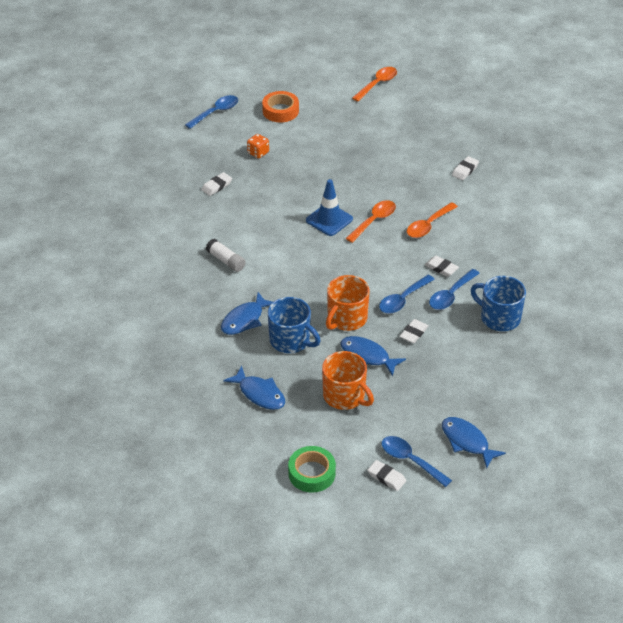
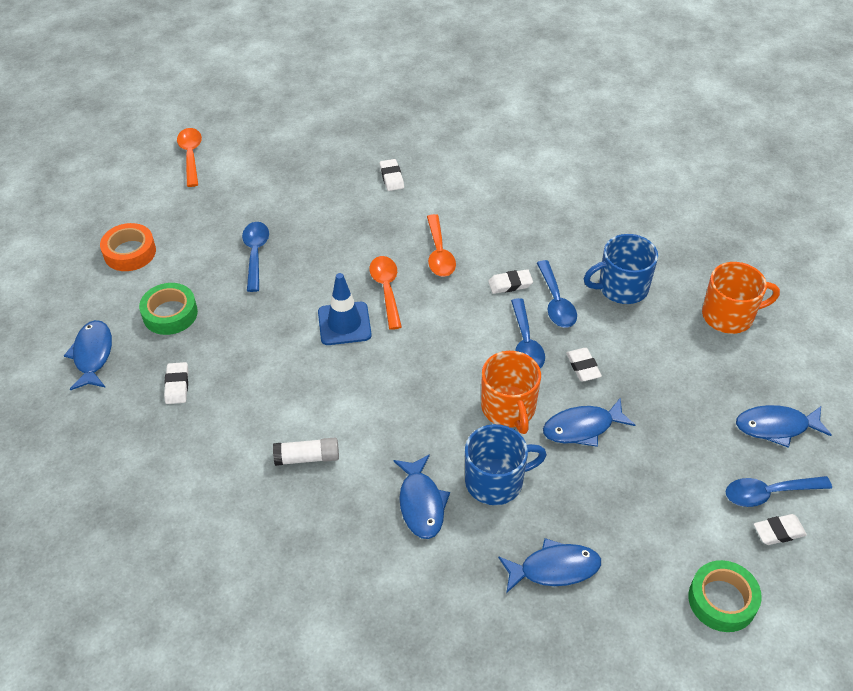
camera: 50 degrees left, 5 degrees up
blue spoon [185,95,238,129] -> blue spoon moved to [242,222,269,292]
orange dice [247,134,269,159] -> green tape [139,283,198,335]
orange mug [322,351,374,410] -> orange mug moved to [702,262,780,334]
none -> blue fish [64,320,112,390]

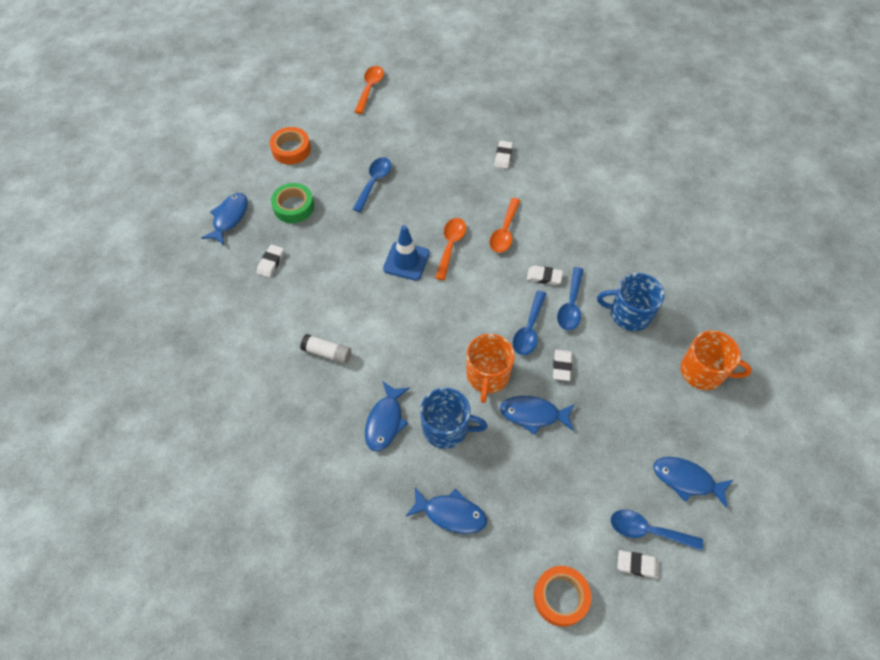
camera: 25 degrees right, 10 degrees up
green tape [688,560,762,632] -> orange tape [534,566,591,627]

